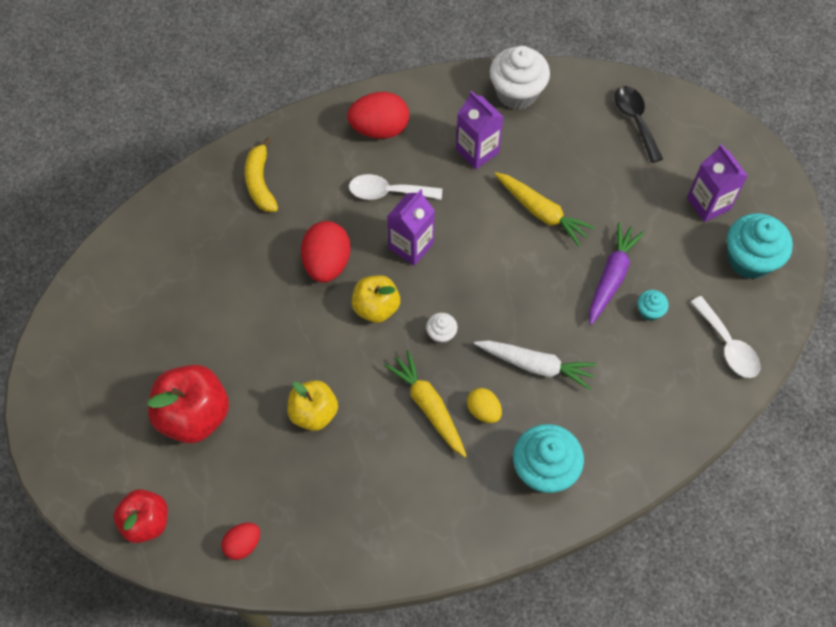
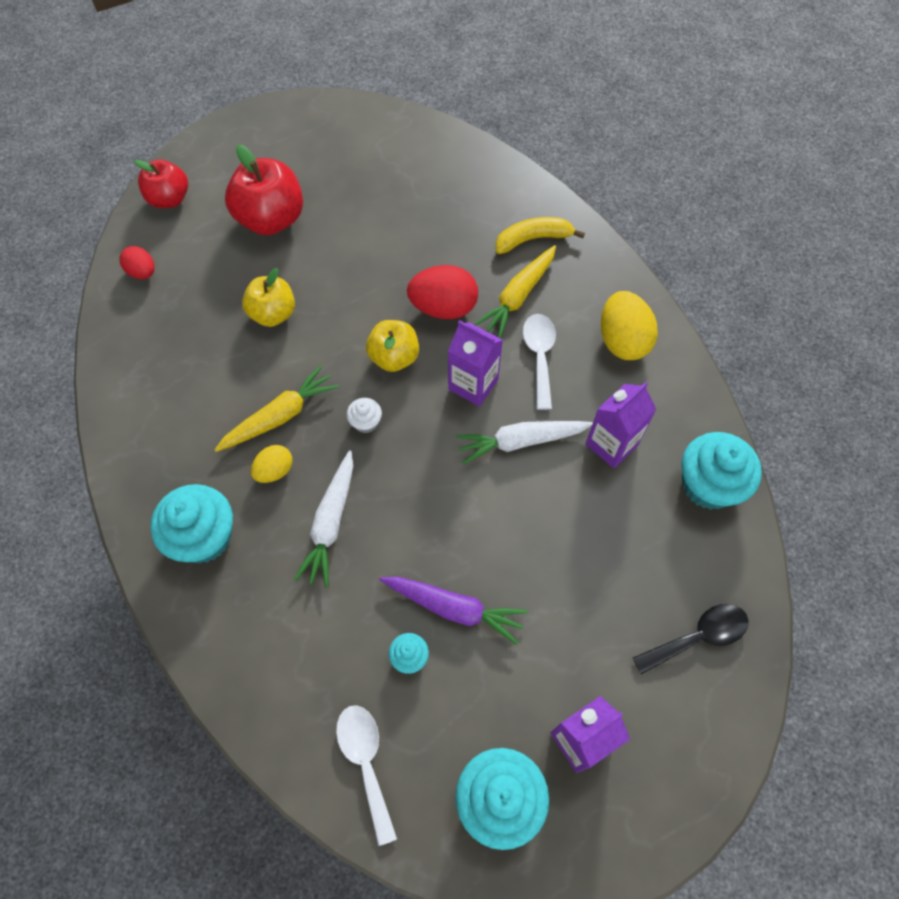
camera: 85 degrees right, 0 degrees up
red egg [347,92,409,139] -> yellow egg [601,291,658,360]
white cupcake [490,46,550,109] -> turquoise cupcake [681,432,762,510]
yellow carrot [494,172,595,247] -> yellow carrot moved to [474,245,556,339]
white spoon [691,296,760,378] -> white spoon turned 105 degrees clockwise [336,705,397,846]
none -> white carrot [456,421,593,465]

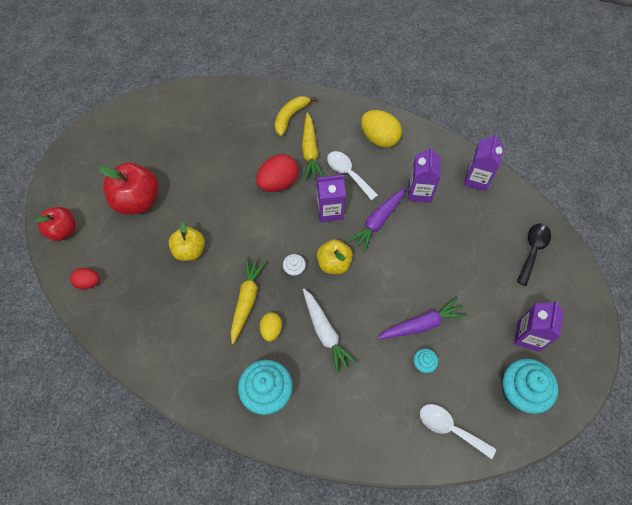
camera: 40 degrees left, 0 degrees up
yellow apple [366,320,419,372] -> yellow apple moved to [317,239,353,274]
white carrot [456,421,593,465] -> purple carrot [348,187,406,253]
turquoise cupcake [681,432,762,510] -> purple carton [464,133,504,191]

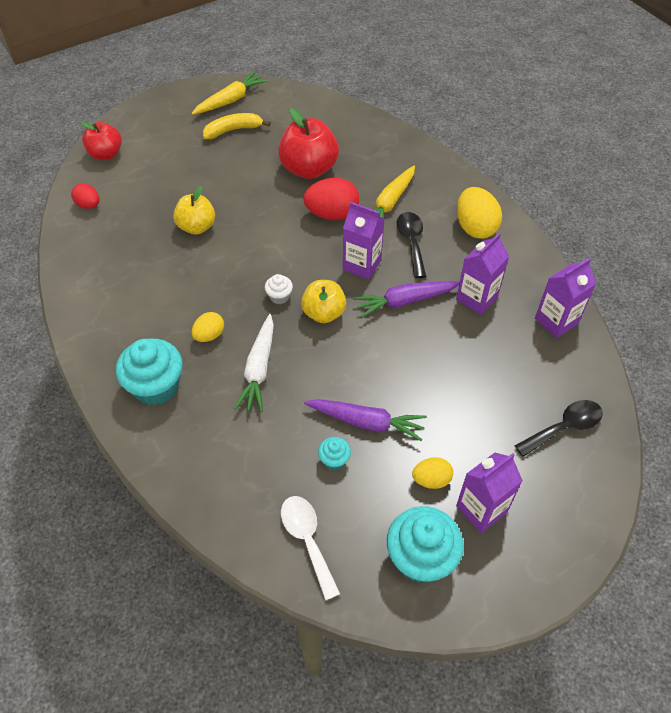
camera: 35 degrees right, 10 degrees down
red apple [99,162,159,214] -> red apple moved to [278,108,339,179]
yellow carrot [230,257,266,344] -> yellow carrot moved to [191,71,268,115]
yellow banana [275,96,316,136] -> yellow banana moved to [203,113,271,139]
white spoon [327,151,378,200] -> black spoon [397,212,426,278]
none -> yellow egg [412,457,453,489]

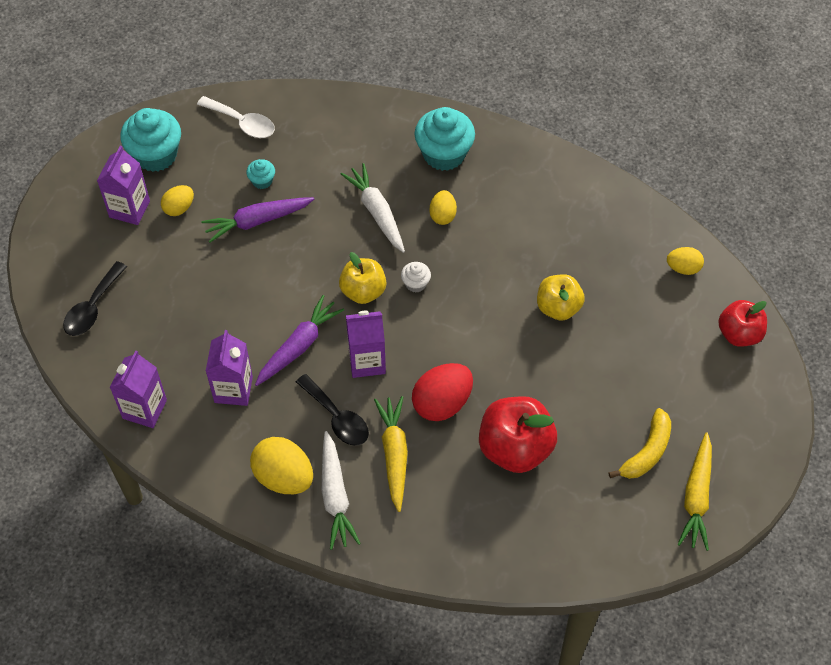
camera: 145 degrees right, 5 degrees up
red egg [71,183,100,209] -> yellow egg [667,247,704,275]
none -> white carrot [322,431,361,550]

